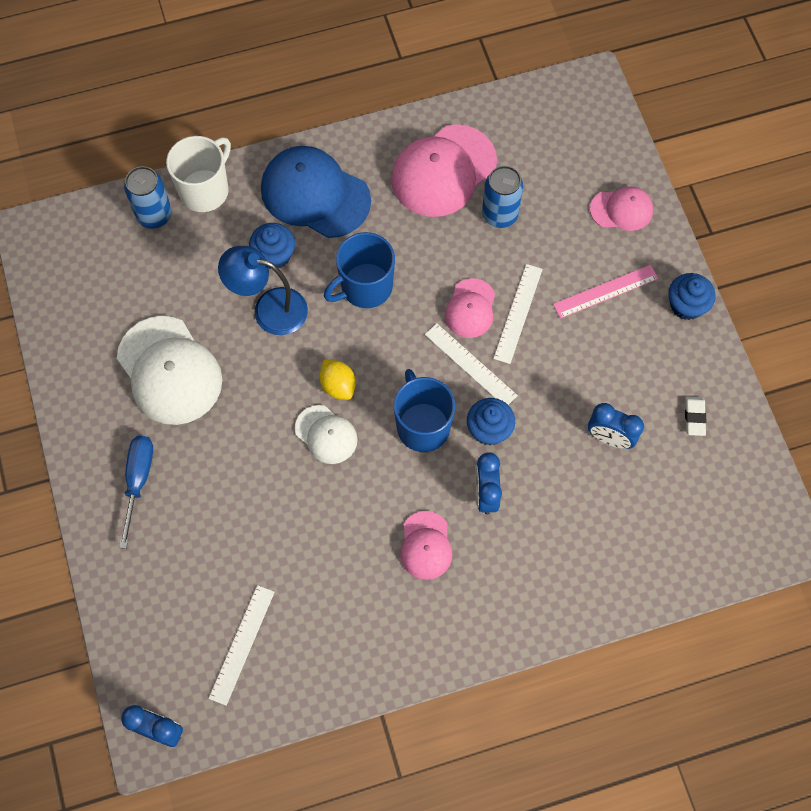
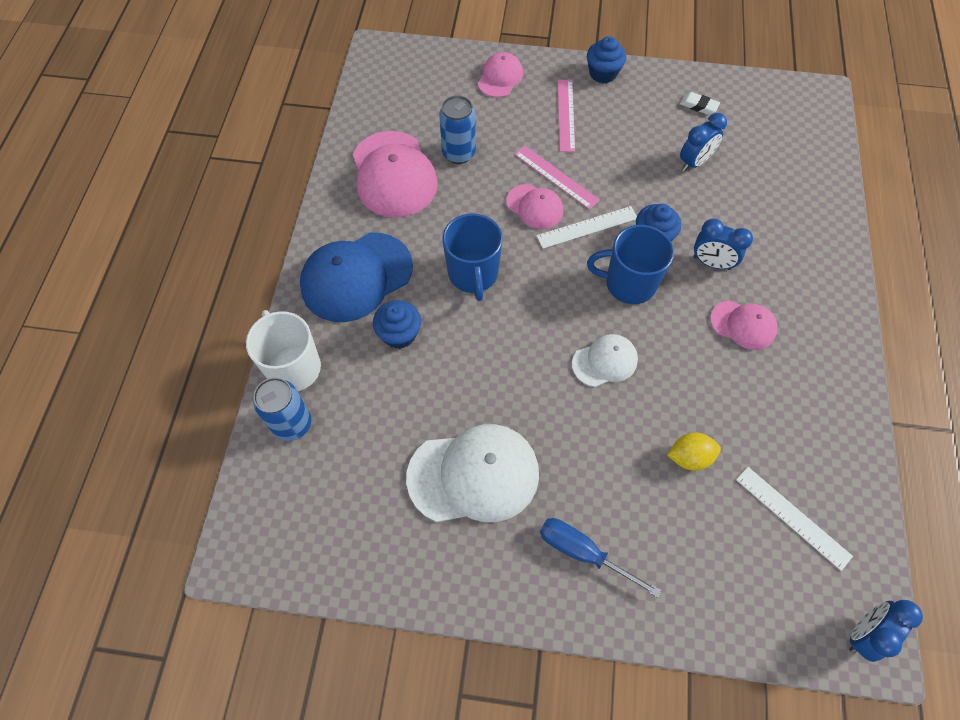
camera: 65 degrees left, 5 degrees down
blue lamp [218,246,308,335] -> none
yellow lemon [319,360,356,400] -> yellow lemon moved to [667,433,721,471]
white ruler [493,264,543,364] -> pink ruler [514,145,600,210]

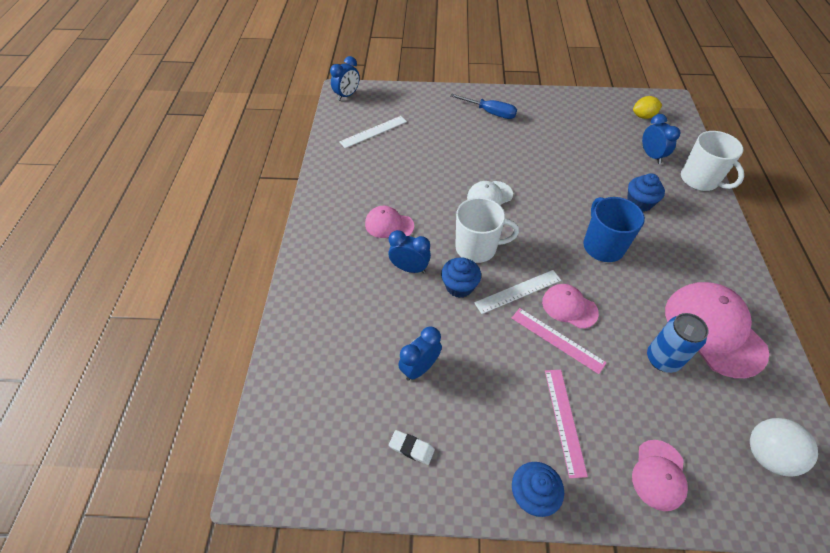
camera: 175 degrees right, 10 degrees down
blue can [253,378,311,441] -> none
blue cap [300,233,413,322] -> none
white cap [406,424,539,522] -> none
blue mug [587,225,674,304] -> white mug [455,197,519,263]
yellow lemon [667,433,721,471] -> yellow lemon moved to [633,96,662,119]
white ruler [736,467,853,571] -> white ruler turned 75 degrees counterclockwise [339,116,407,148]
none -> blue clock [642,114,680,164]
none -> white ball [750,418,818,476]

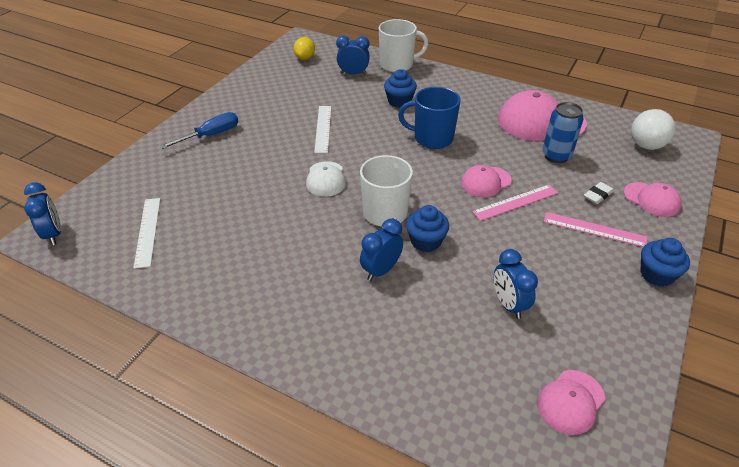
camera: 65 degrees left, 10 degrees down
pink cap [365,206,414,238] -> pink cap moved to [537,370,605,435]
white eraser [389,430,435,465] -> white eraser moved to [584,182,614,204]
white ruler [474,270,561,314] -> white ruler moved to [314,106,331,153]

